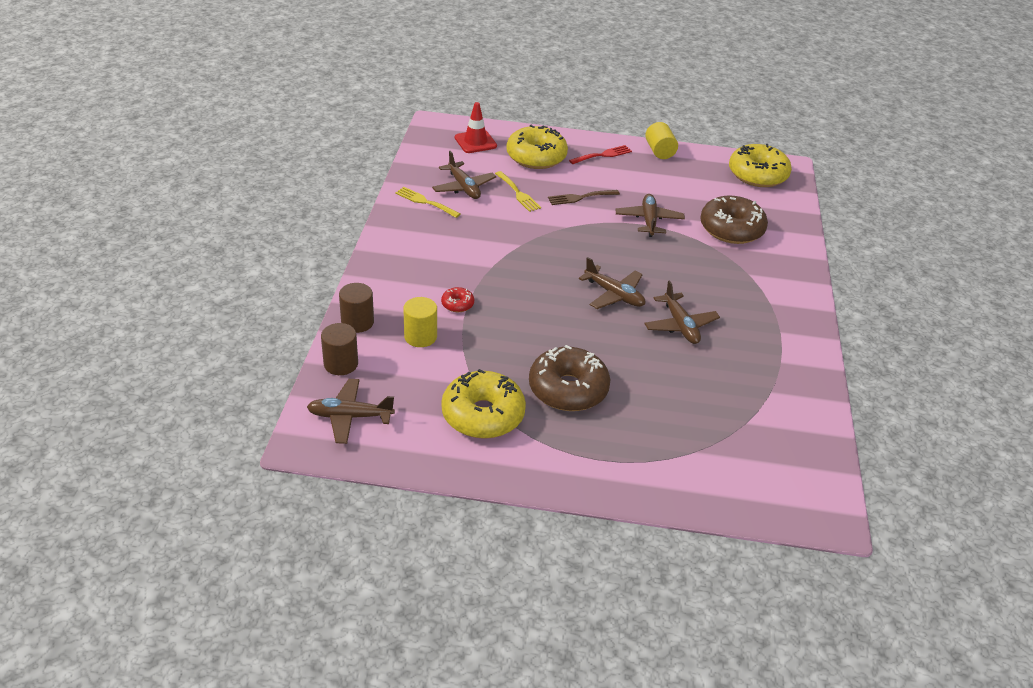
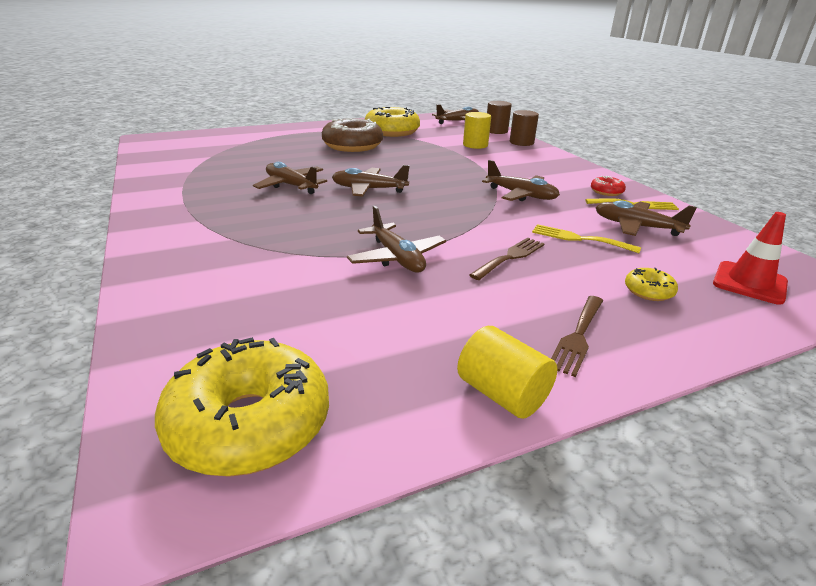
camera: 150 degrees right, 10 degrees down
red donut [441,287,474,312] -> red donut moved to [591,176,626,196]
yellow donut [506,125,568,169] -> yellow donut [625,268,678,301], size x0.45
red fork [569,145,632,164] -> brown fork [551,296,603,377]
brown donut [700,195,768,244] -> none
none -> brown plane [482,160,560,201]

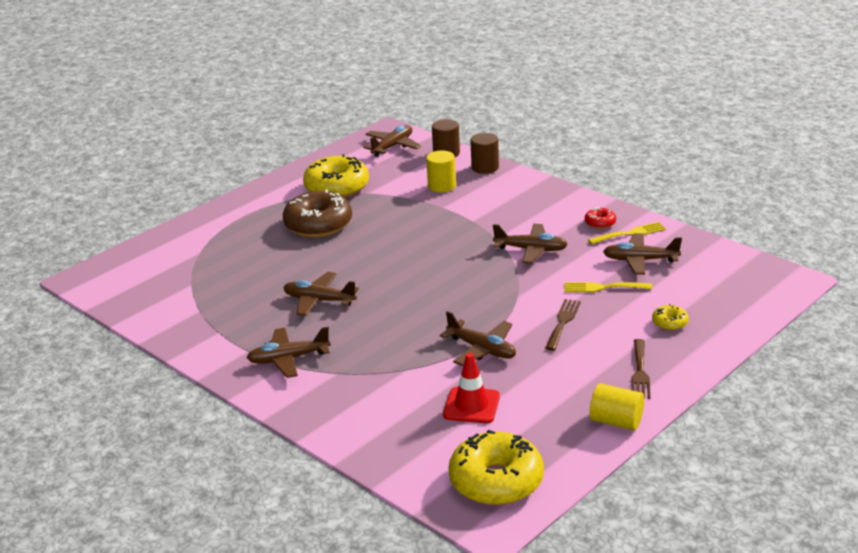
camera: 20 degrees left, 0 degrees up
brown plane [332,165,410,197] -> brown plane moved to [247,327,331,378]
red traffic cone [713,212,788,305] -> red traffic cone moved to [443,353,500,423]

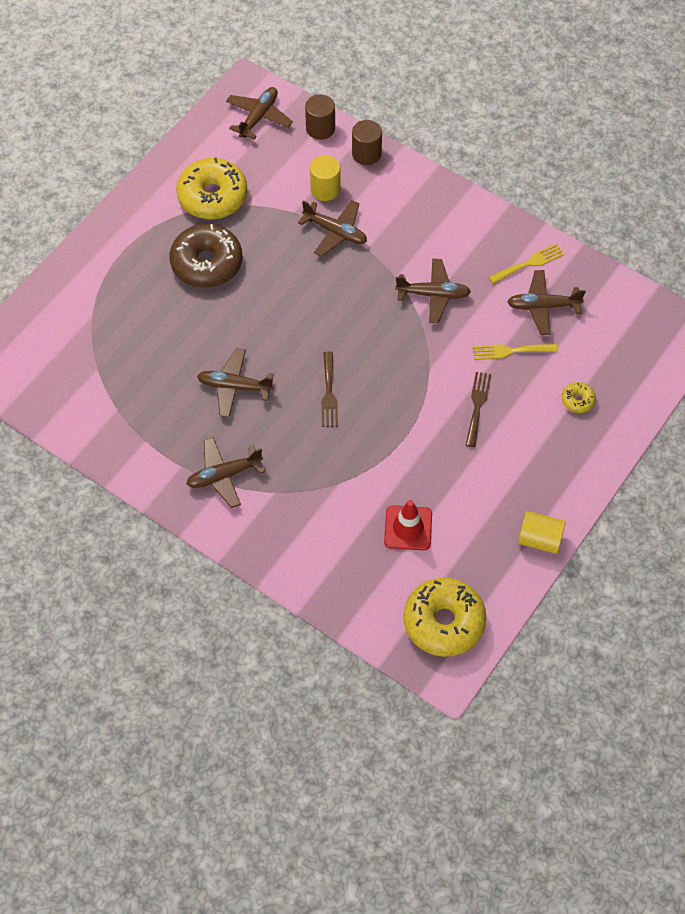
camera: 10 degrees left, 30 degrees up
brown plane [440,311,516,366] -> brown plane moved to [298,200,367,257]
red donut [585,207,616,229] -> none
brown fork [631,339,651,399] -> brown fork moved to [321,351,338,427]

